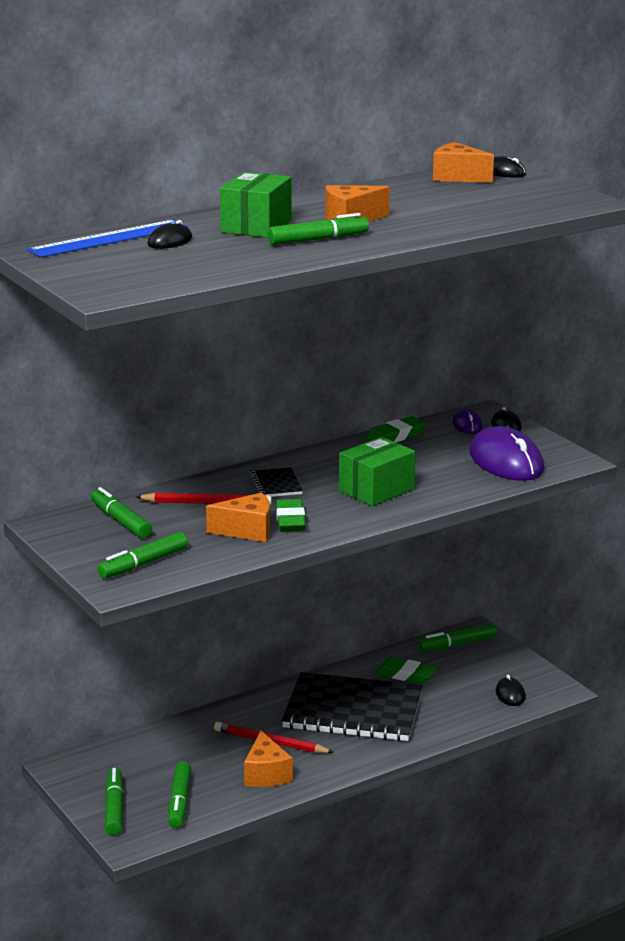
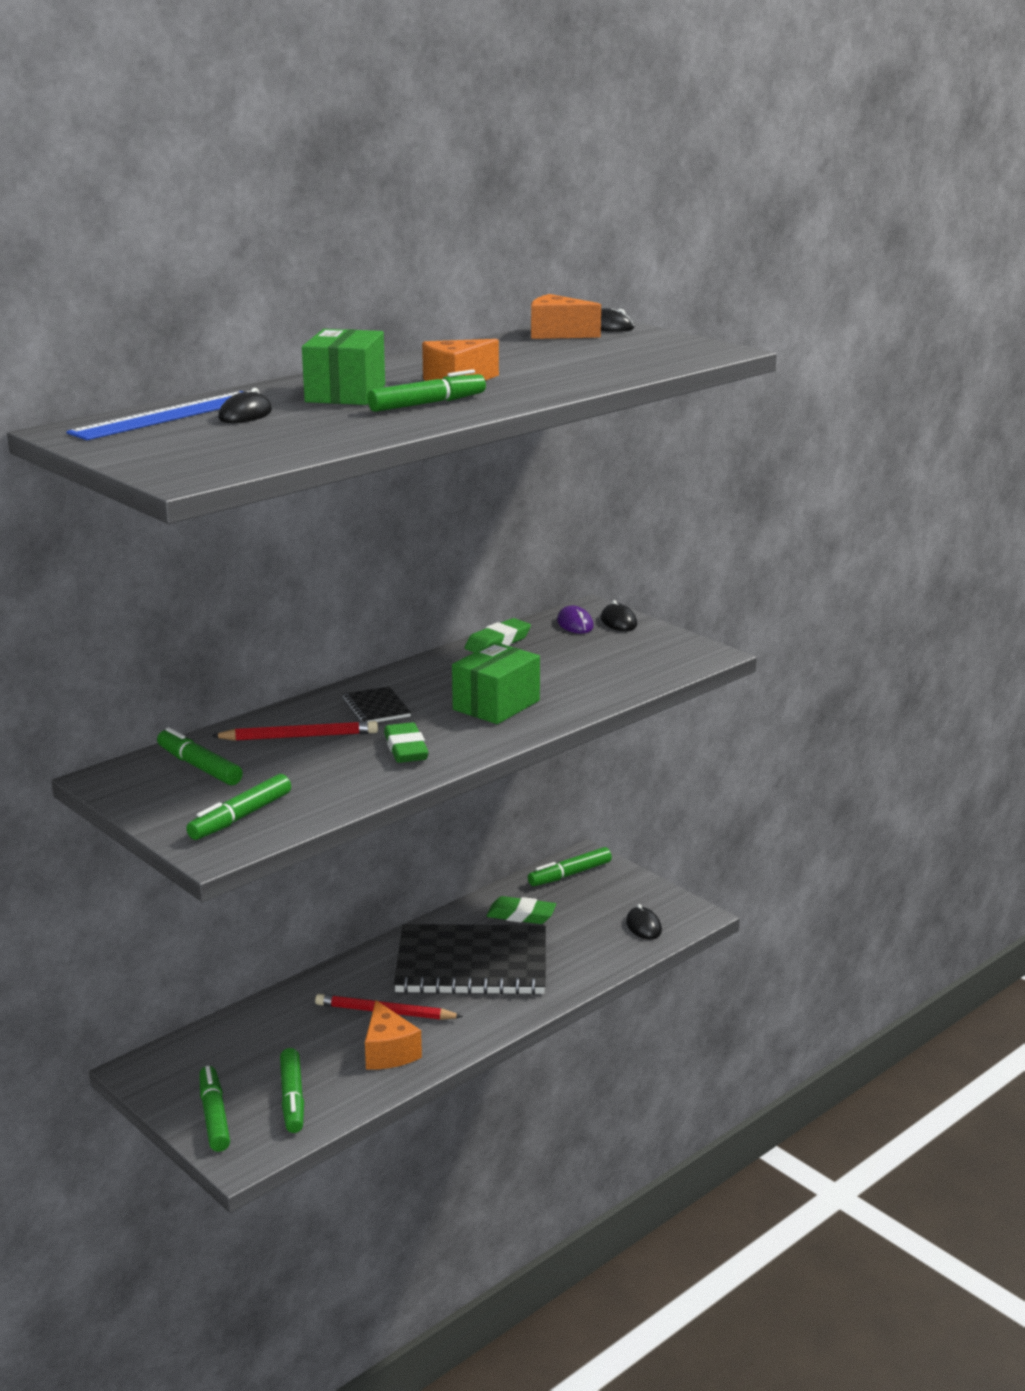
camera: 10 degrees left, 0 degrees up
orange cheese [206,493,270,542] -> none
purple mouse [469,426,544,481] -> none

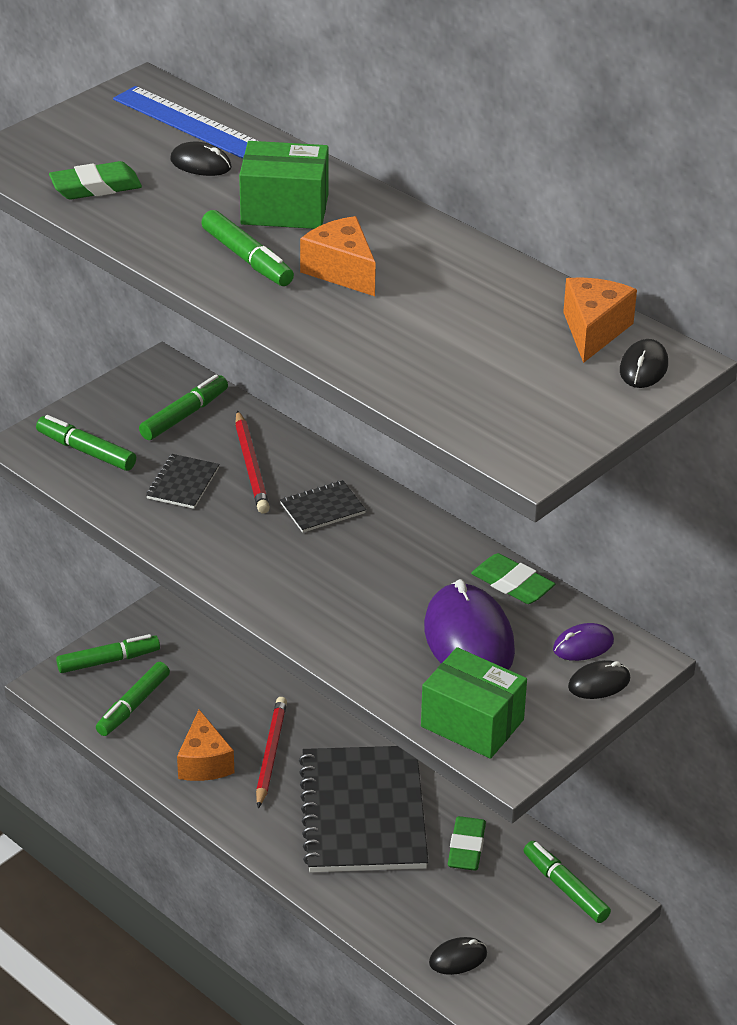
camera: 85 degrees right, 15 degrees up
green marker [280,1048,304,1133] -> green marker turned 45 degrees counterclockwise [96,662,170,736]
orange cheese [365,1000,422,1070] -> orange cheese turned 75 degrees counterclockwise [177,710,234,781]
green eraser [384,722,429,763] -> green eraser moved to [49,161,142,199]
green box [452,642,540,724] -> green box moved to [421,647,527,759]
none -> black notebook [146,454,219,509]
none -> purple mouse [424,579,515,670]

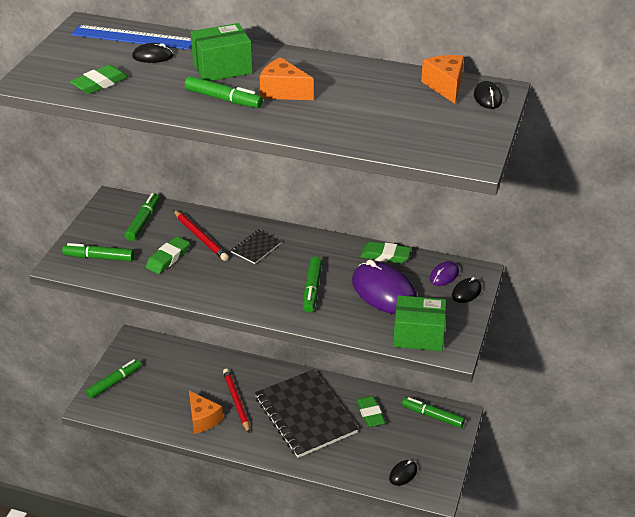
camera: 25 degrees left, 0 degrees up
green marker [96,662,170,736] -> green marker moved to [303,257,322,313]
black notebook [146,454,219,509] -> green eraser [146,236,190,274]

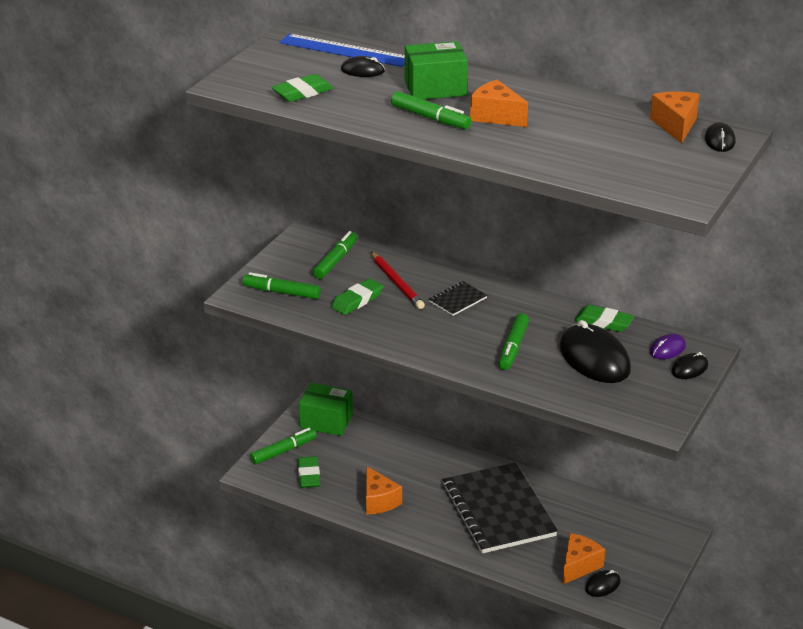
camera: 10 degrees right, 5 degrees down
red pencil [223,368,250,434] -> none
purple mouse [352,259,417,314] -> black mouse [560,320,631,383]
green eraser [356,396,385,427] -> green eraser moved to [298,456,320,488]
green box [393,295,446,351] -> green box moved to [299,383,353,436]
green marker [402,397,465,428] -> none
none -> orange cheese [563,533,605,584]

